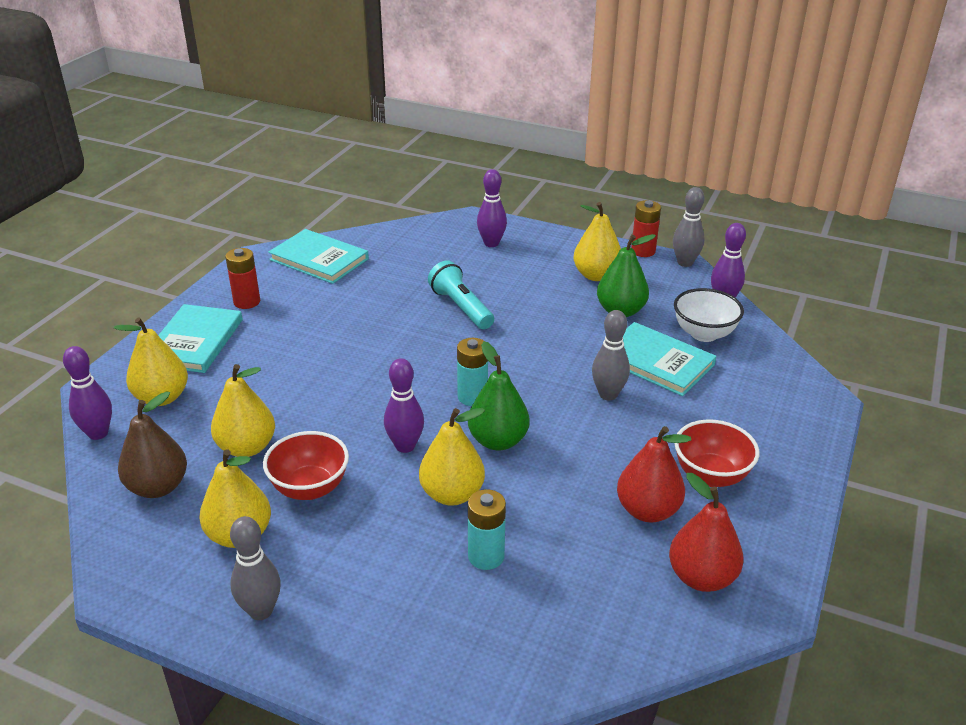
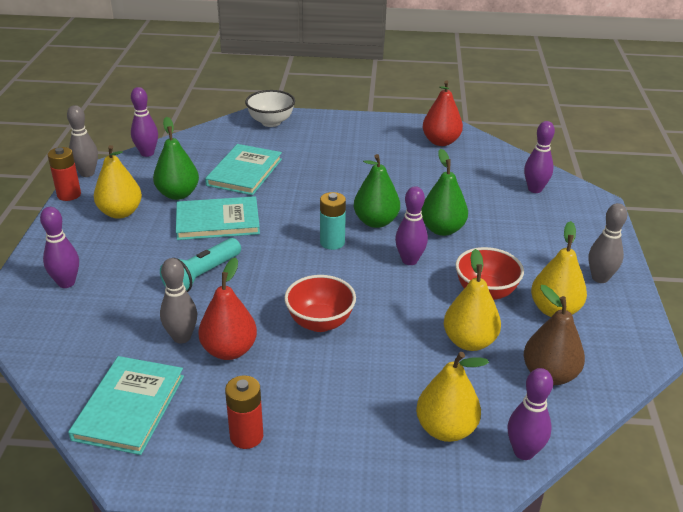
camera: 110 degrees left, 0 degrees up
turquoise book [158,304,243,373] -> turquoise book moved to [176,196,260,240]
yellow pear [419,408,485,506] -> green pear [421,149,468,236]
turquoise battery [468,489,506,570] -> none
grey bowling pin [592,310,630,400] -> grey bowling pin moved to [160,258,198,344]
red pear [617,426,691,523] -> red pear moved to [198,257,257,360]
white bowl [674,288,744,342] -> white bowl moved to [245,90,295,127]
red bowl [674,419,759,487] -> red bowl moved to [284,275,356,332]
none -> purple bowling pin [524,121,555,193]

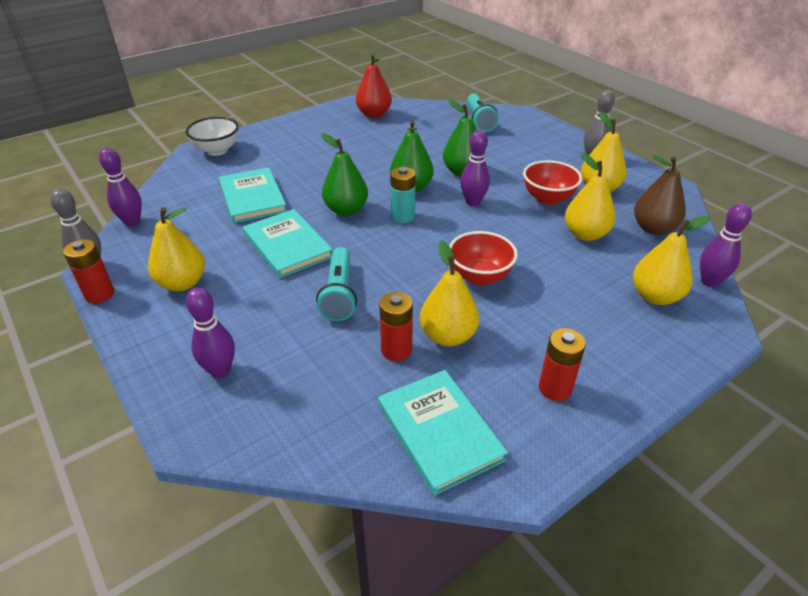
camera: 40 degrees left, 5 degrees up
green pear [153,117,199,200] -> green pear moved to [321,133,368,216]
grey bowling pin [160,258,198,344] -> red battery [379,292,413,361]
turquoise book [176,196,260,240] -> turquoise book turned 75 degrees counterclockwise [243,209,333,278]
red pear [198,257,257,360] -> yellow pear [420,240,479,347]
purple bowling pin [524,121,555,193] -> turquoise flashlight [467,94,499,132]

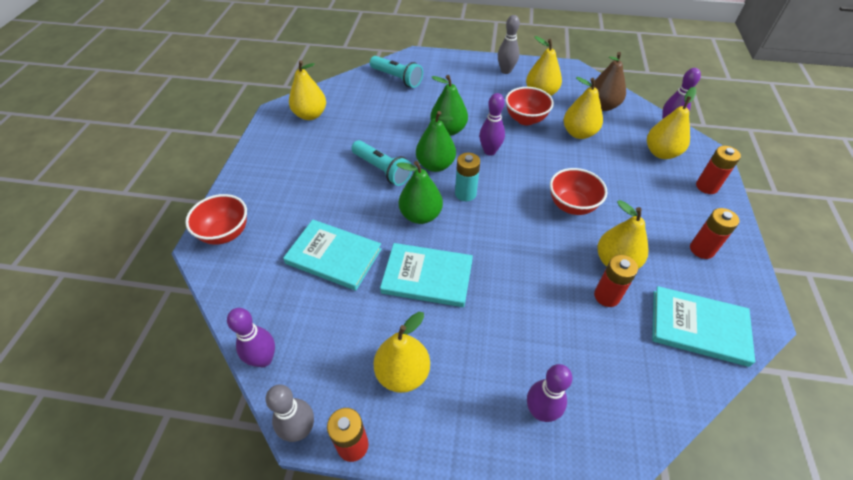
camera: 45 degrees left, 10 degrees up
white bowl [186,117,239,156] -> red bowl [185,194,247,245]
turquoise flashlight [316,247,357,321] -> turquoise flashlight moved to [351,140,412,186]
red pear [356,54,392,118] -> yellow pear [289,60,326,120]
none -> red battery [696,146,741,194]

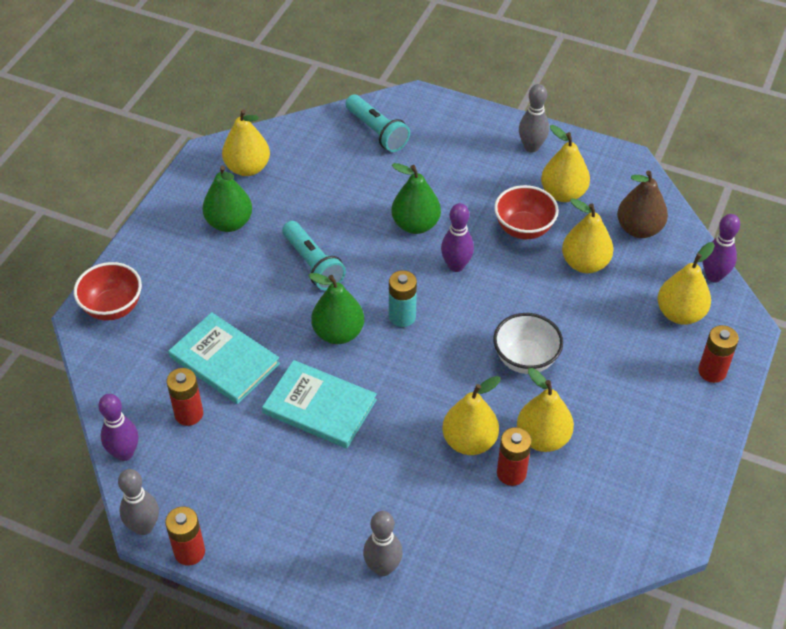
camera: 15 degrees right, 0 degrees up
yellow pear [373,312,430,393] -> yellow pear moved to [442,376,501,455]
green pear [416,111,456,172] -> green pear moved to [202,165,252,232]
purple bowling pin [527,364,572,422] -> grey bowling pin [363,511,403,576]
red bowl [550,168,608,215] -> white bowl [493,313,563,374]
turquoise book [652,286,755,367] -> none
red battery [690,208,740,259] -> red battery moved to [166,368,203,426]

